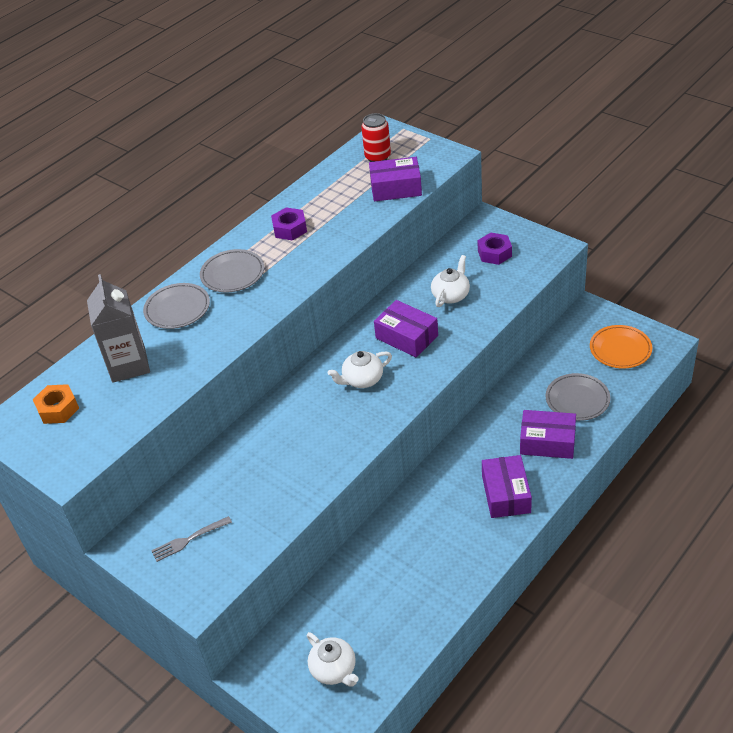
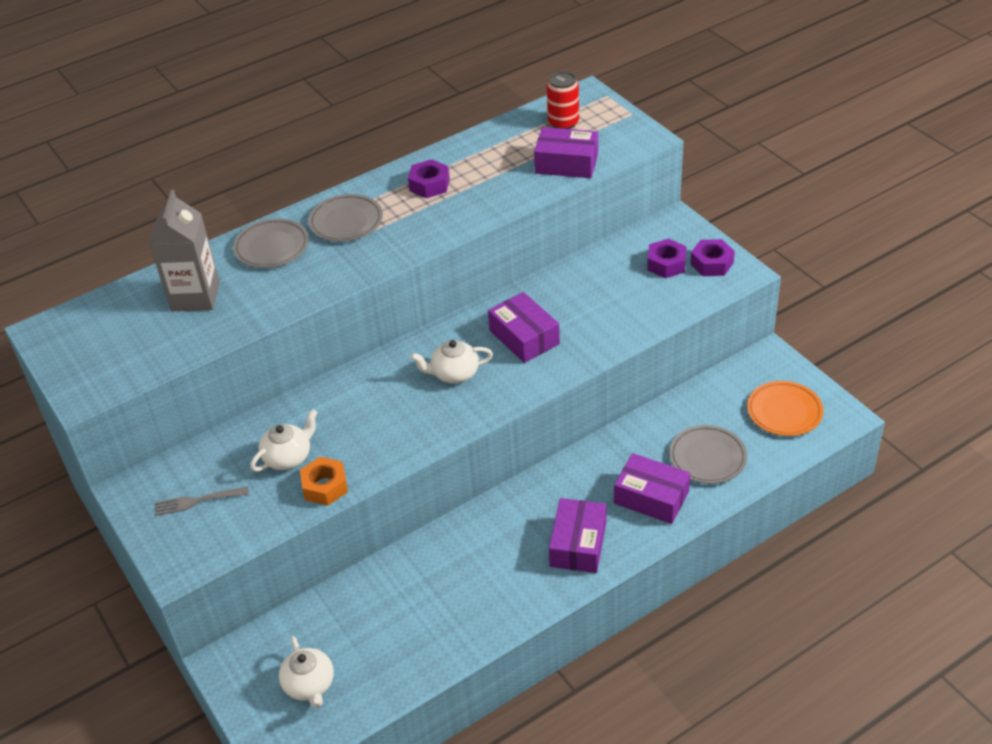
camera: 15 degrees right, 0 degrees up
orange nut [33,384,79,424] -> orange nut moved to [300,457,348,506]
white teapot [431,255,470,307] -> white teapot moved to [250,409,318,472]
none -> purple nut [690,239,735,276]

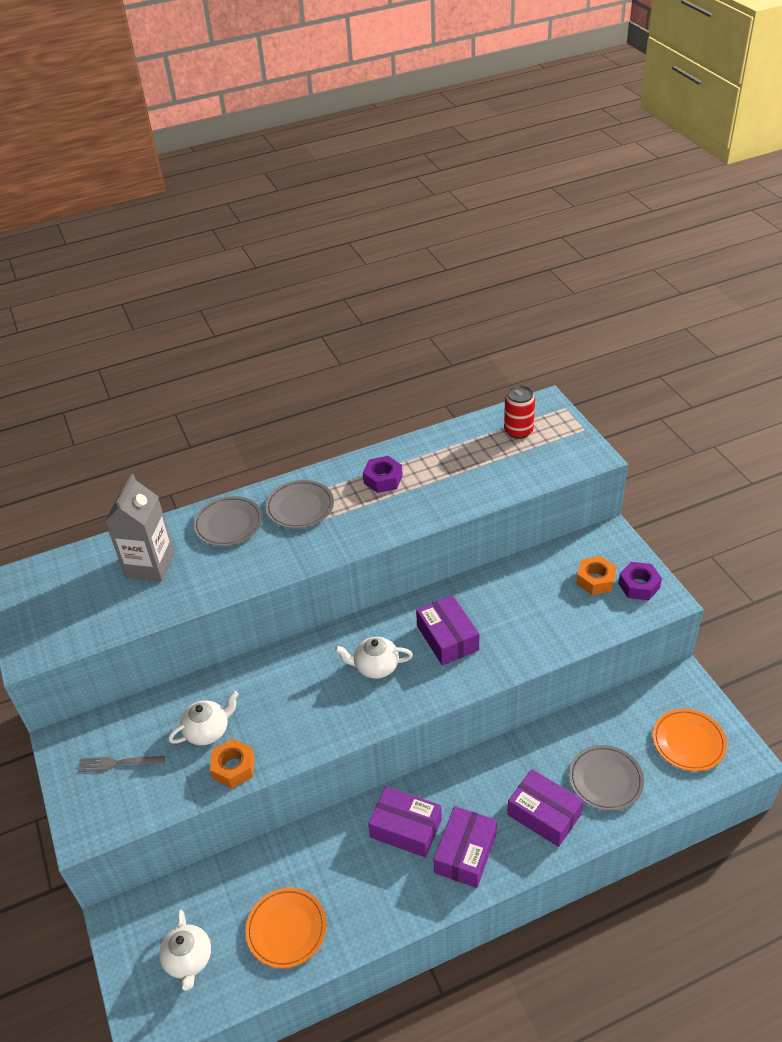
camera: 10 degrees right, 0 degrees up
purple box [534,127,598,178] -> purple box moved to [368,786,442,857]
purple nut [647,239,687,278] -> orange nut [576,556,616,595]
none -> orange plate [246,888,327,968]

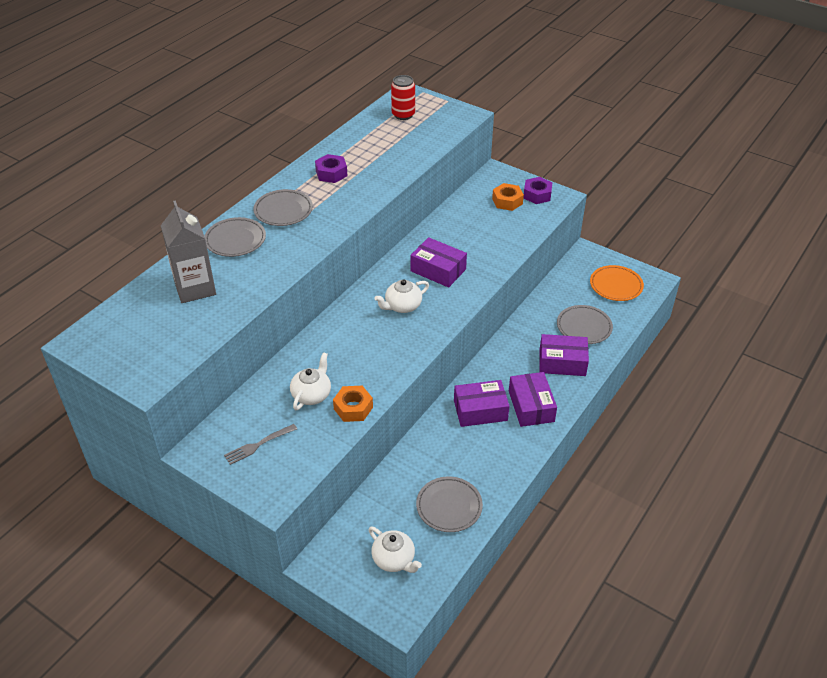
camera: 35 degrees left, 0 degrees up
orange plate [246,888,327,968] -> grey plate [416,477,483,532]

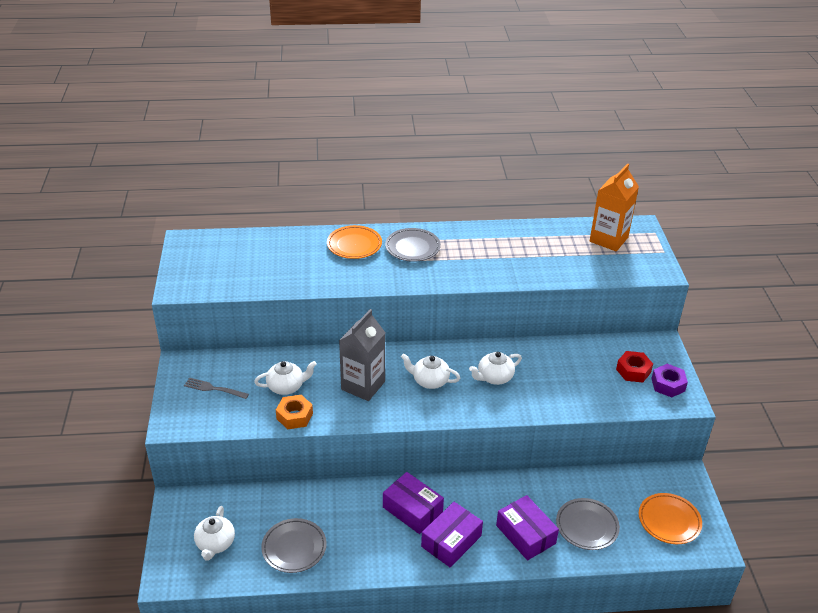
camera: 50 degrees right, 5 degrees down
grey carton [161,200,216,303] -> grey carton moved to [339,309,386,401]
grey plate [204,217,266,257] -> orange plate [327,225,382,259]
purple nut [315,154,347,183] -> none
red can [391,75,415,120] -> orange carton [590,163,639,251]
purple box [411,237,467,288] -> white teapot [469,352,522,385]
orange nut [492,183,524,211] -> red nut [616,351,653,382]

